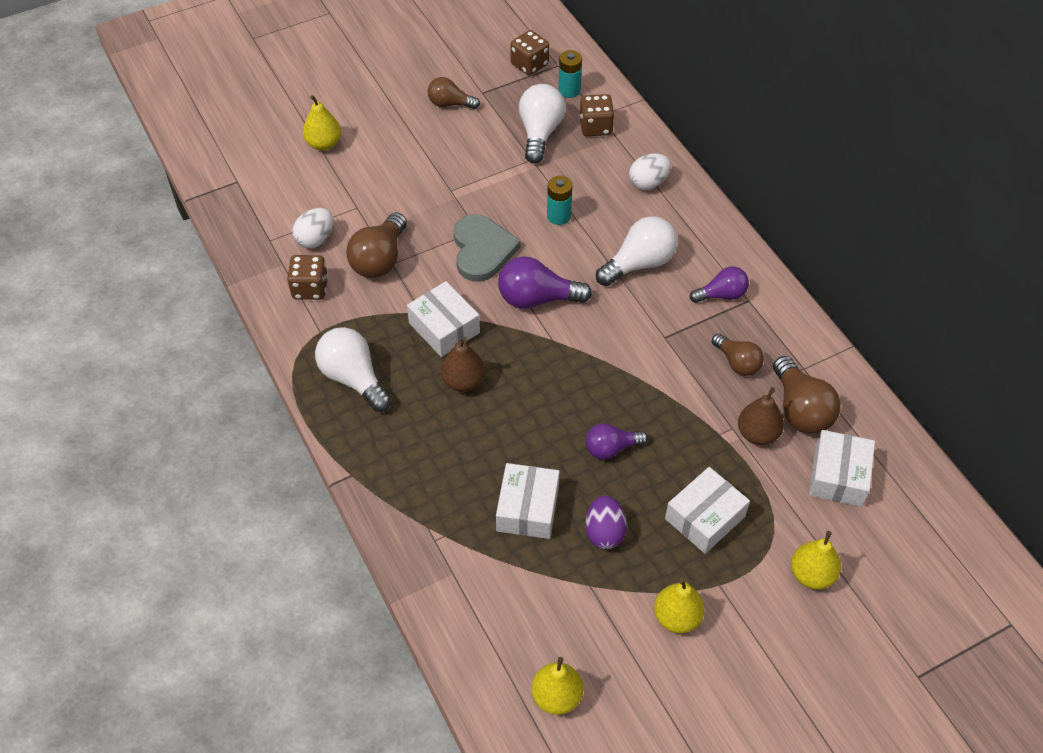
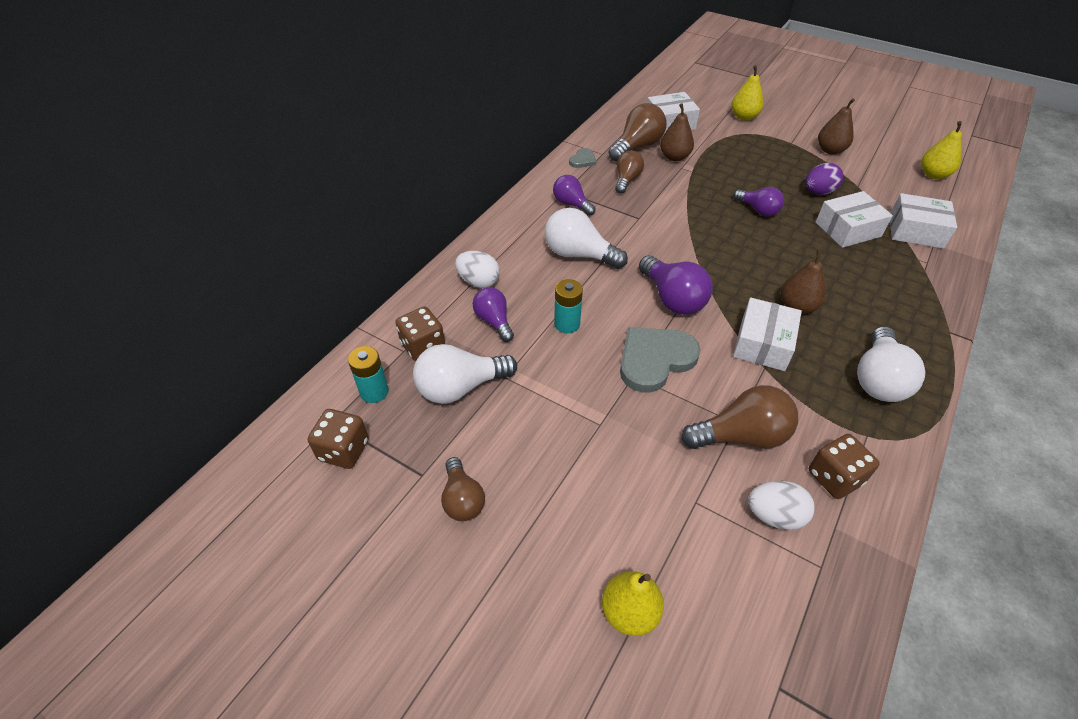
camera: 120 degrees left, 5 degrees down
yellow pear [654,578,705,633] -> brown pear [818,98,855,155]
white box [665,467,750,554] -> white box moved to [890,193,957,249]
none -> purple light bulb [472,287,514,342]
none -> grey heart [569,148,596,168]

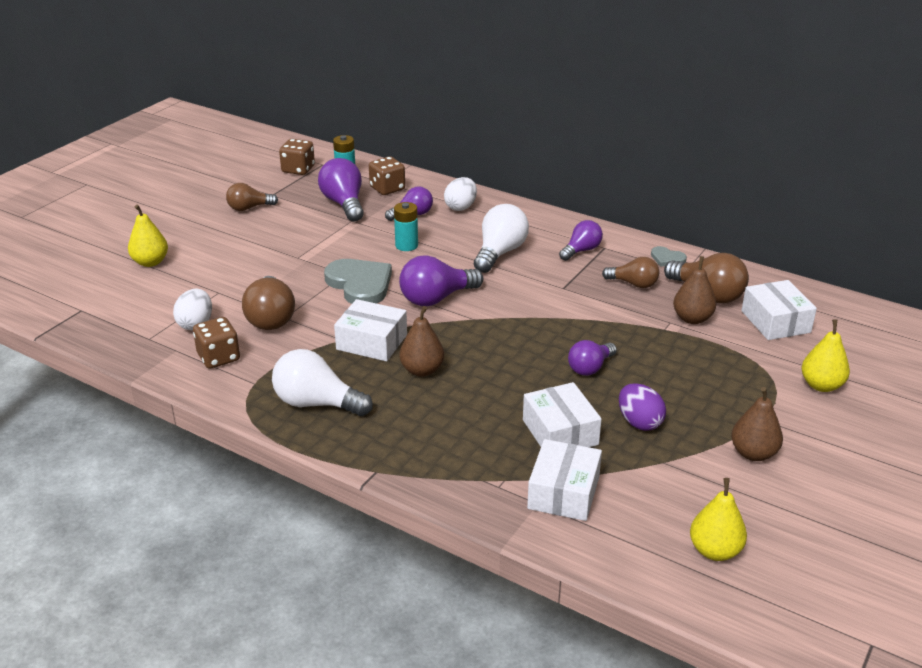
camera: 90 degrees right, 15 degrees down
white light bulb [413,344,517,404] -> purple light bulb [318,158,364,221]

